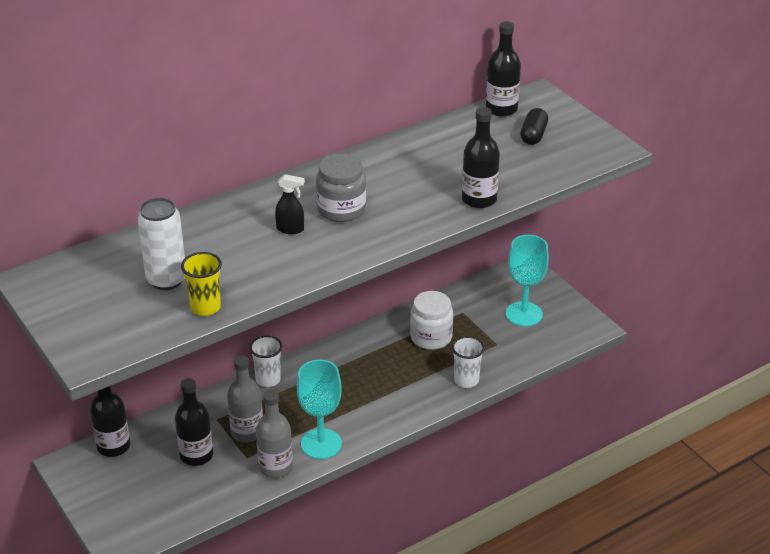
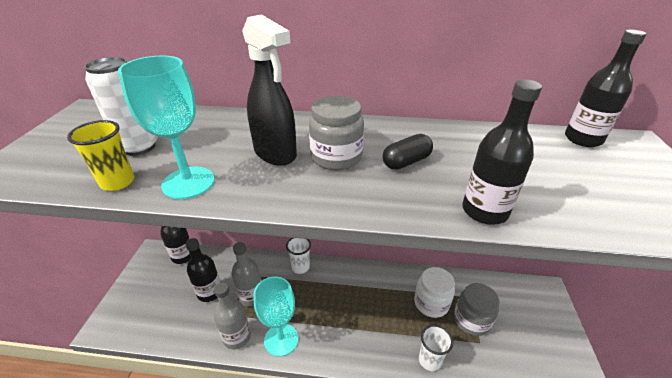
camera: 40 degrees right, 0 degrees up
black spray bottle [275,174,305,234] -> black spray bottle [242,14,297,166], size x1.94
turquoise goblet [506,235,549,327] -> turquoise goblet moved to [118,56,215,199]
black capsule [520,108,548,145] -> black capsule moved to [383,134,433,170]
none -> grey jar [454,283,500,336]

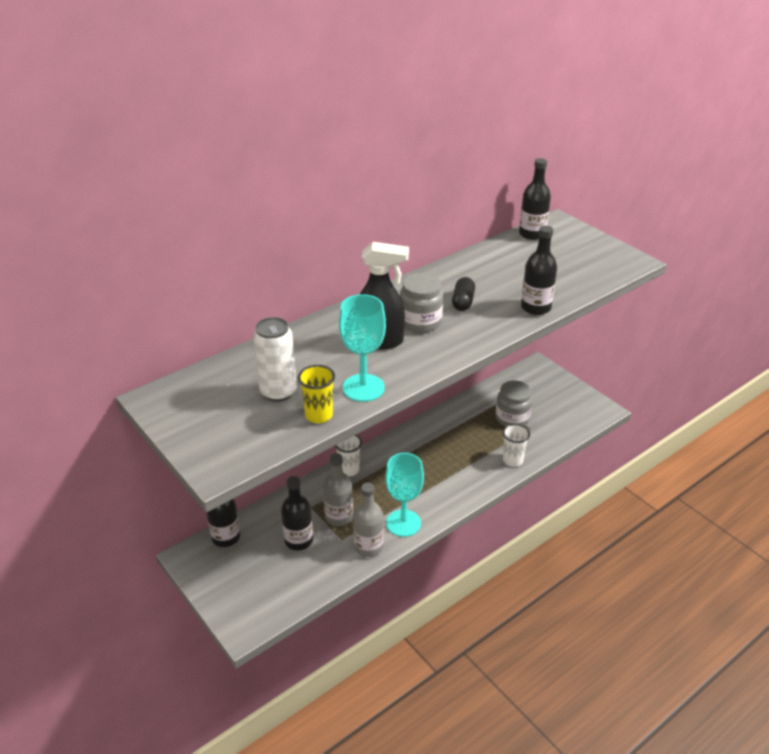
camera: 45 degrees left, 0 degrees up
white jar [414,267,455,318] -> none

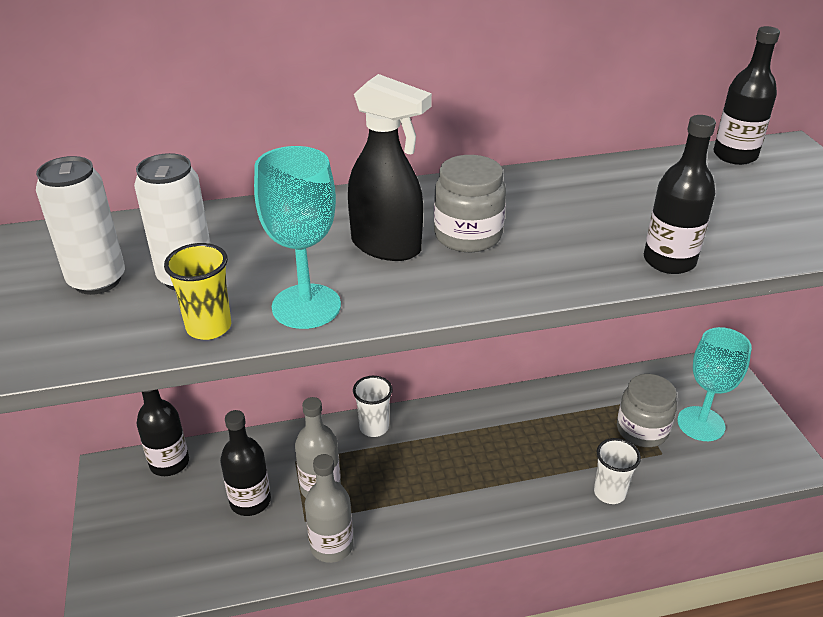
camera: 25 degrees right, 0 degrees up
turquoise goblet [385,453,424,537] -> turquoise goblet moved to [677,327,752,441]
black capsule [452,277,475,311] -> none
none -> white can [36,156,125,295]

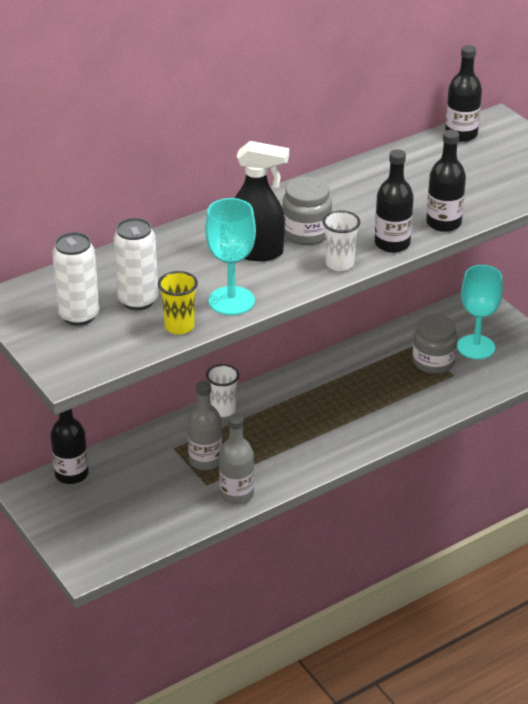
camera: 20 degrees left, 0 degrees up
black bottle [220,410,271,516] -> black bottle moved to [375,149,414,253]
white cup [594,438,641,504] -> white cup moved to [322,210,360,271]

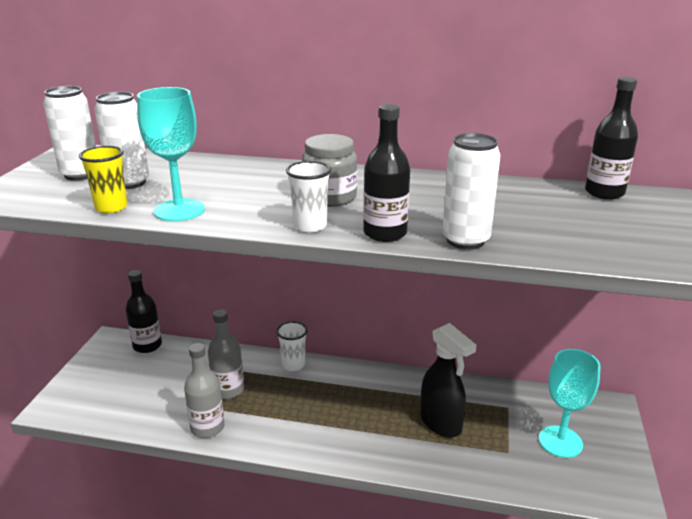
camera: 45 degrees right, 10 degrees down
black spray bottle [235,141,289,261] -> black spray bottle moved to [420,323,477,438]
grey jar [412,314,457,374] -> none
black bottle [426,130,466,232] -> white can [442,133,501,250]

